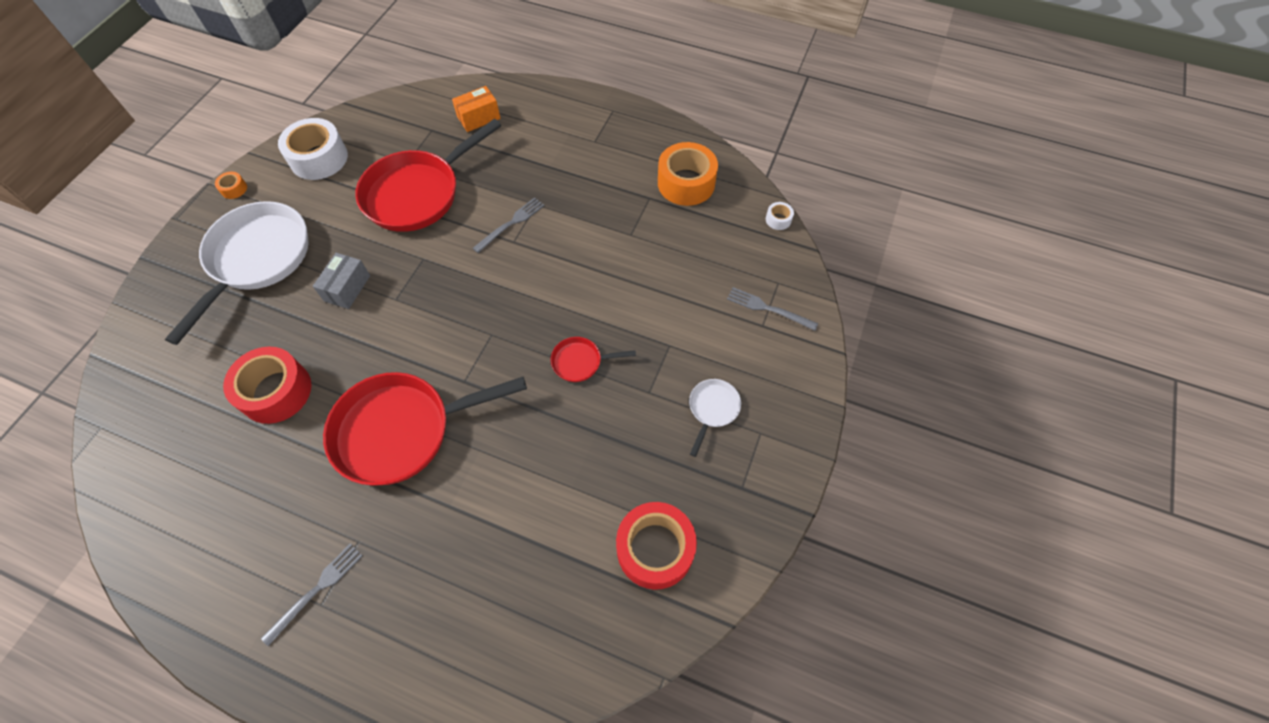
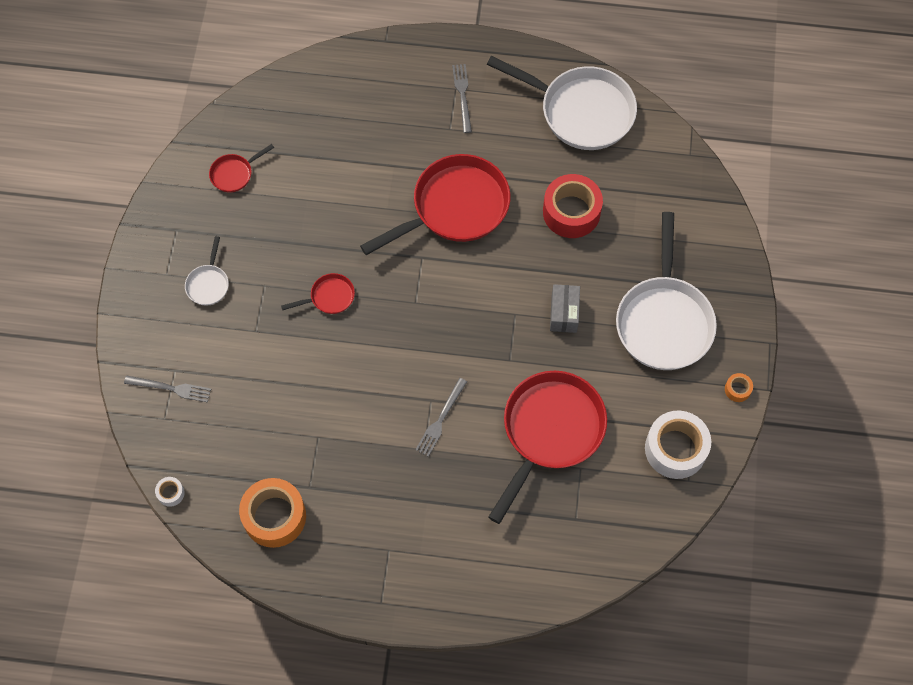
camera: 165 degrees right, 5 degrees up
grey fork [261,544,363,646] -> grey fork turned 150 degrees clockwise [452,64,472,133]
orange box [452,86,501,132] -> none
red tape [616,502,697,590] -> red pan [209,144,274,192]
none -> white pan [487,56,637,150]

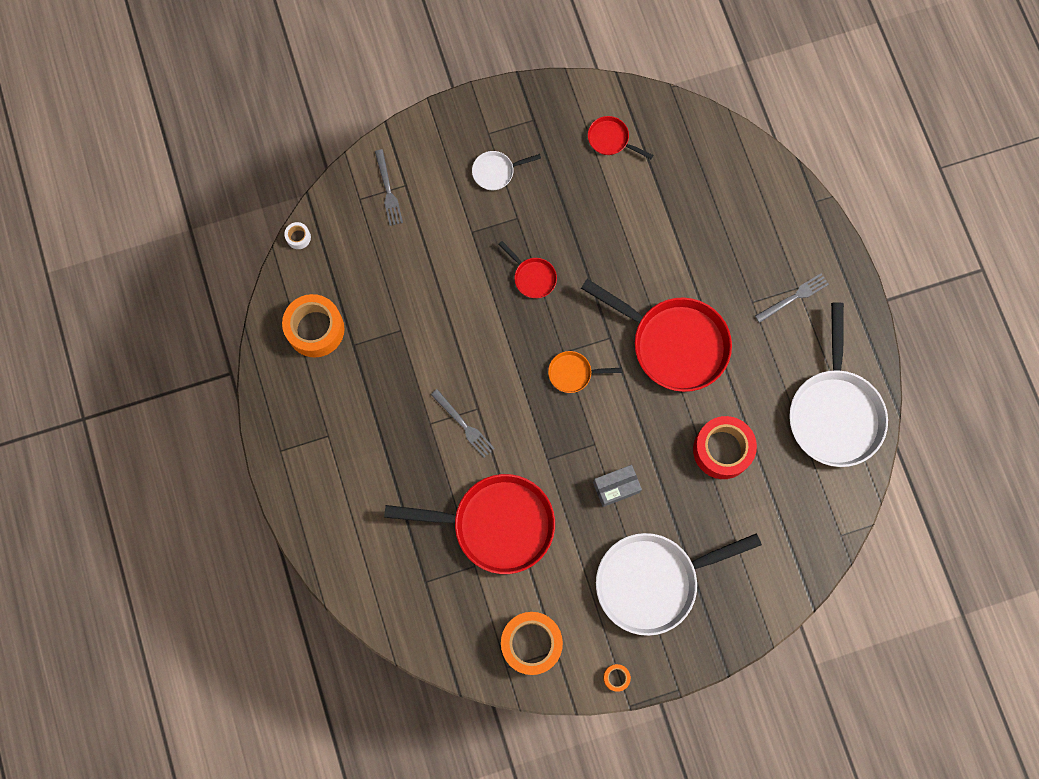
camera: 65 degrees right, 10 degrees up
grey fork [415,378,467,457] -> grey fork turned 135 degrees counterclockwise [431,389,495,458]
white tape [645,410,711,479] -> orange tape [501,612,563,675]
none -> orange pan [548,351,622,393]

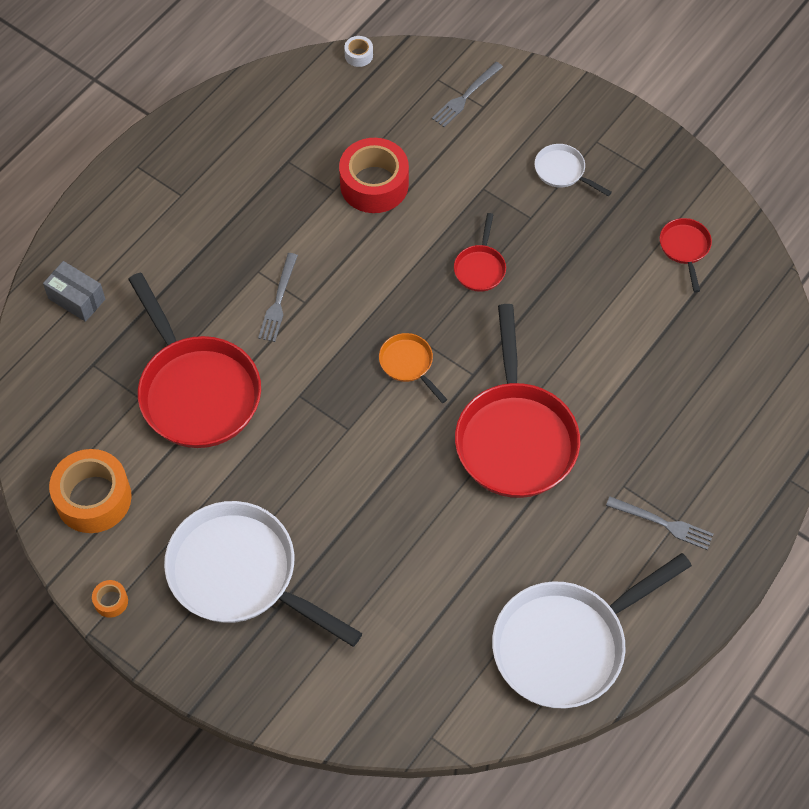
camera: 55 degrees right, 15 degrees down
orange tape [282,294,345,358] -> none
grey box [593,465,642,507] -> grey box moved to [43,261,105,322]
red tape [693,416,757,479] -> red tape moved to [339,138,409,213]

